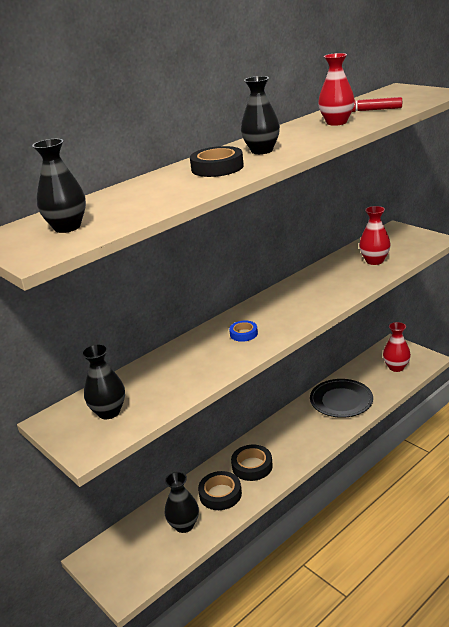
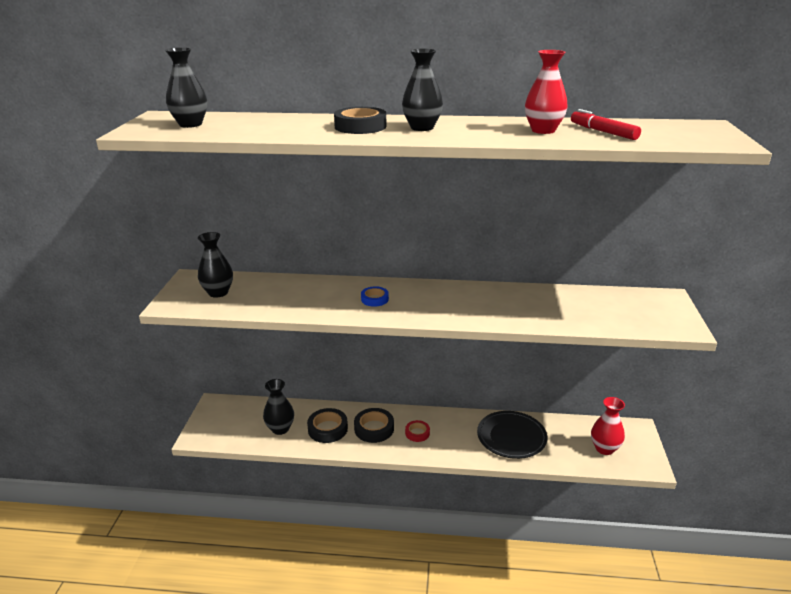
camera: 45 degrees right, 0 degrees up
red vase [359,206,391,265] -> none
none -> red tape [405,420,430,442]

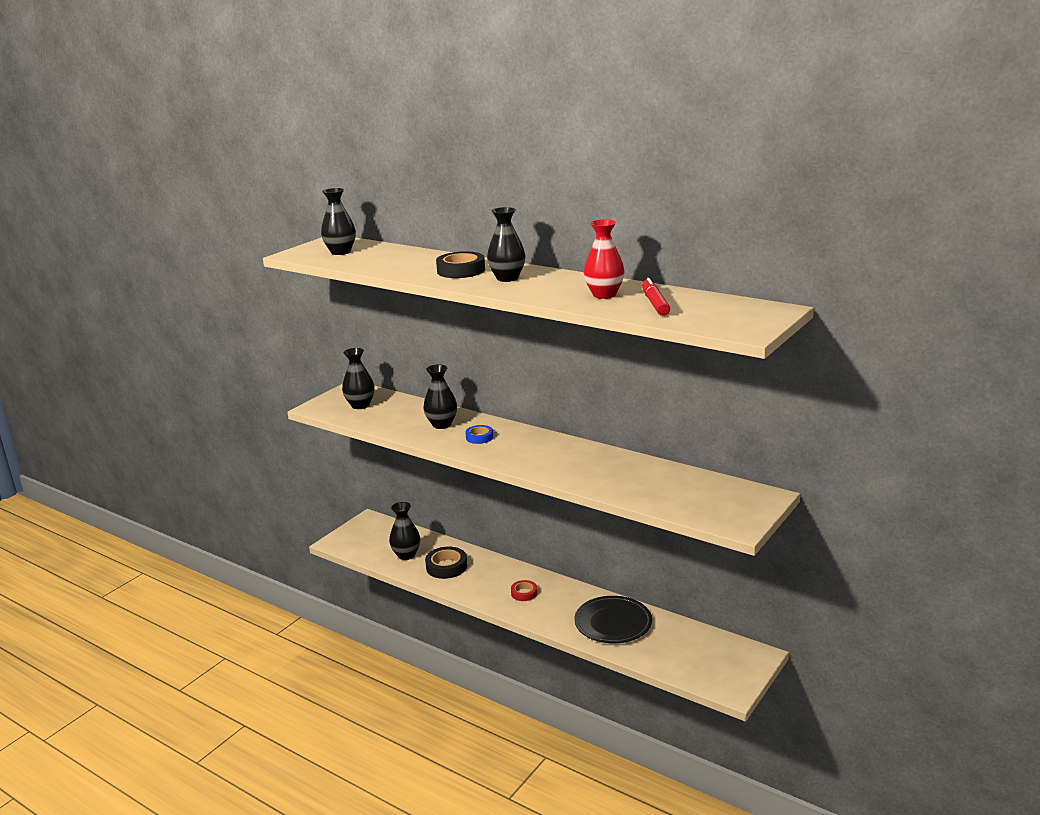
camera: 30 degrees right, 5 degrees down
black tape [354,408,394,443] -> none
red vase [591,397,625,455] -> none
none -> black vase [423,364,457,429]

